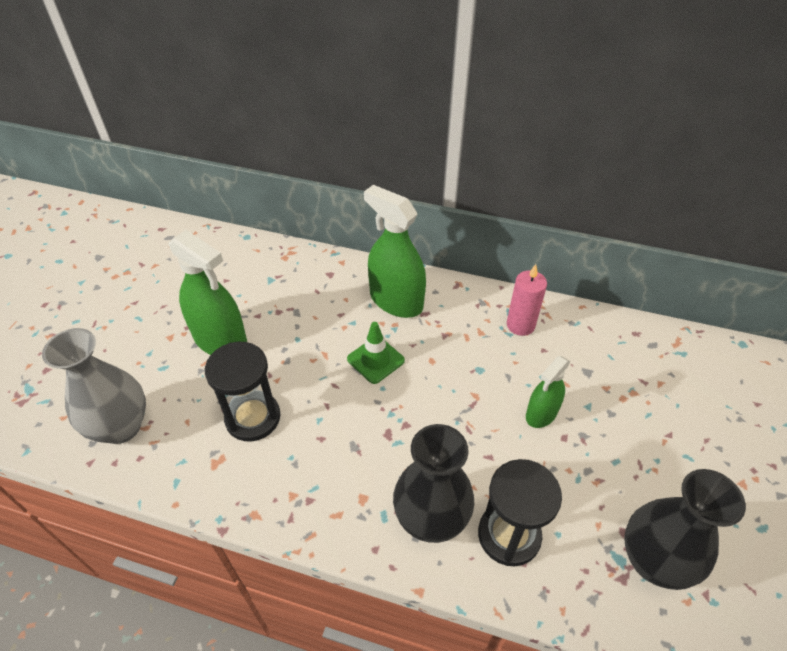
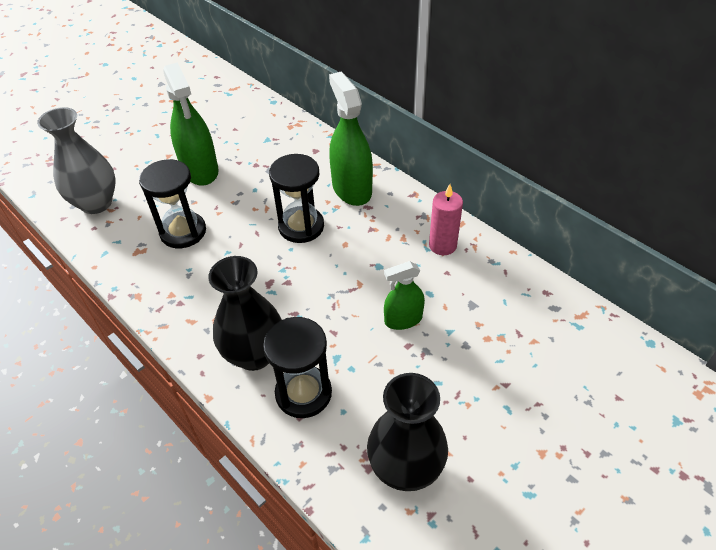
camera: 30 degrees right, 0 degrees up
green traffic cone [347,322,405,384] -> black hourglass [269,154,324,243]

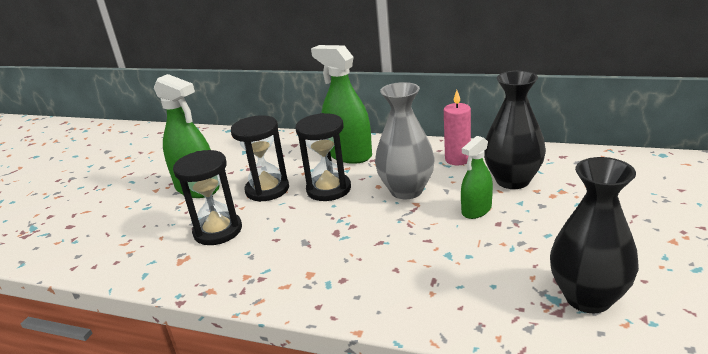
camera: 25 degrees left, 20 degrees down
grey vase [37,107,116,214] -> grey vase moved to [375,82,435,199]
black vase [208,256,282,371] -> black vase moved to [484,71,546,189]
black hourglass [263,317,332,418] -> black hourglass moved to [231,115,289,202]

